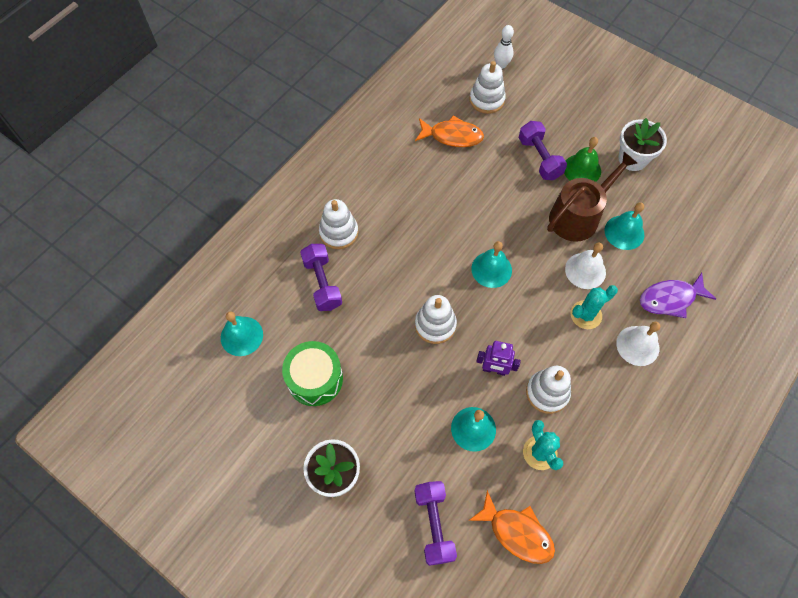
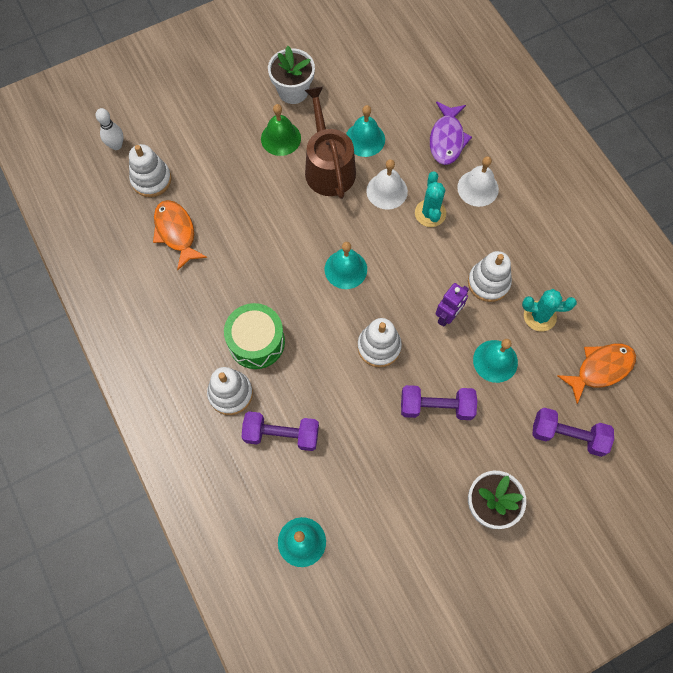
camera: 65 degrees left, 5 degrees up
green drum [282,341,343,406] -> green drum moved to [224,303,285,369]
orange fish [415,115,484,147] -> orange fish turned 60 degrees counterclockwise [153,200,207,271]
purple dumbbell [519,121,567,180] -> purple dumbbell moved to [401,385,477,420]

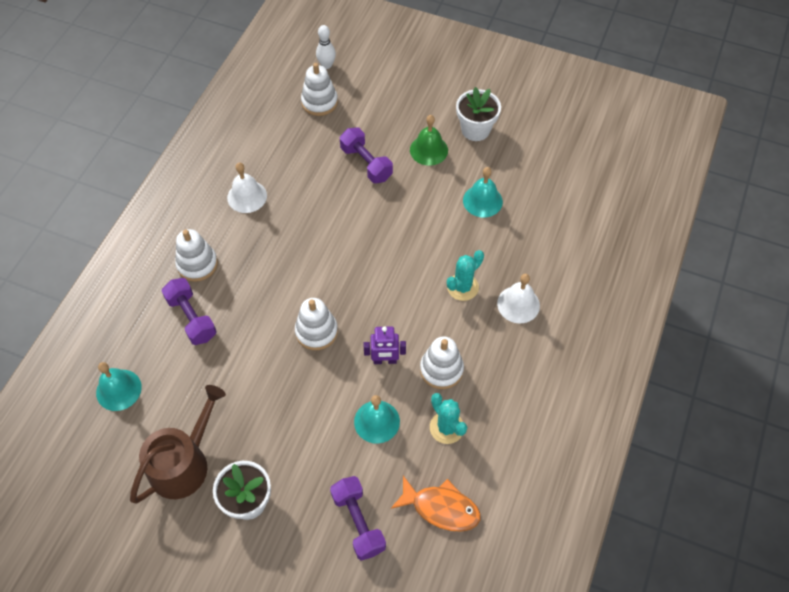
camera: 50 degrees right, 10 degrees down
orange fish [153,200,207,271] -> none
green drum [224,303,285,369] -> none
brown watering can [304,86,356,199] -> brown watering can moved to [130,385,226,503]
turquoise bell [325,242,367,289] -> none
white bell [366,159,408,210] -> white bell moved to [227,163,267,213]
purple dumbbell [401,385,477,420] -> purple dumbbell moved to [340,127,393,183]
purple fish [430,101,472,165] -> none

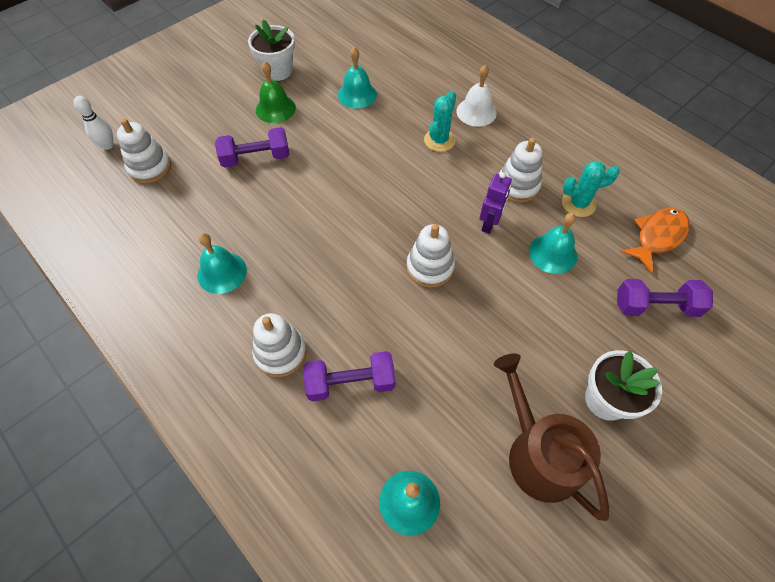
camera: 65 degrees left, 0 degrees up
white bell [227,163,267,213] -> turquoise bell [198,233,247,294]
turquoise cactus [447,250,484,301] -> turquoise cactus turned 45 degrees clockwise [424,91,456,152]

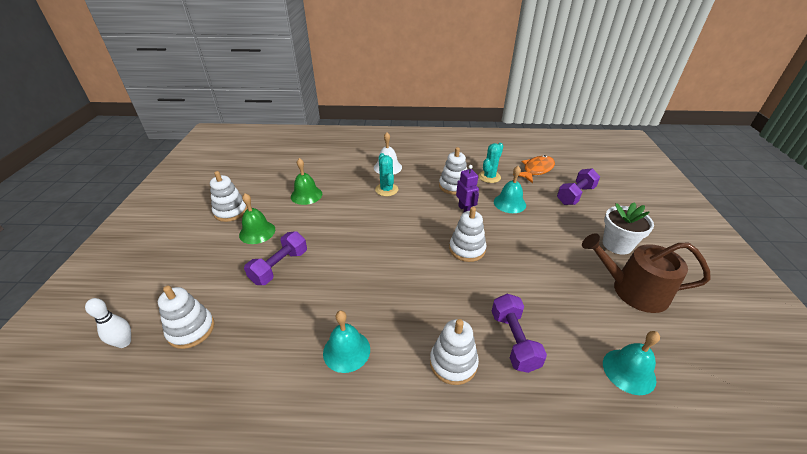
camera: 45 degrees left, 20 degrees down
white flower pot [248,19,295,81] -> white stacking toy [210,171,248,222]
purple dumbbell [303,351,396,401] -> purple dumbbell turned 45 degrees counterclockwise [492,294,547,373]
turquoise bell [338,47,377,109] -> green bell [291,158,322,205]
orange fish [620,208,690,273] -> orange fish turned 45 degrees clockwise [519,155,555,183]

